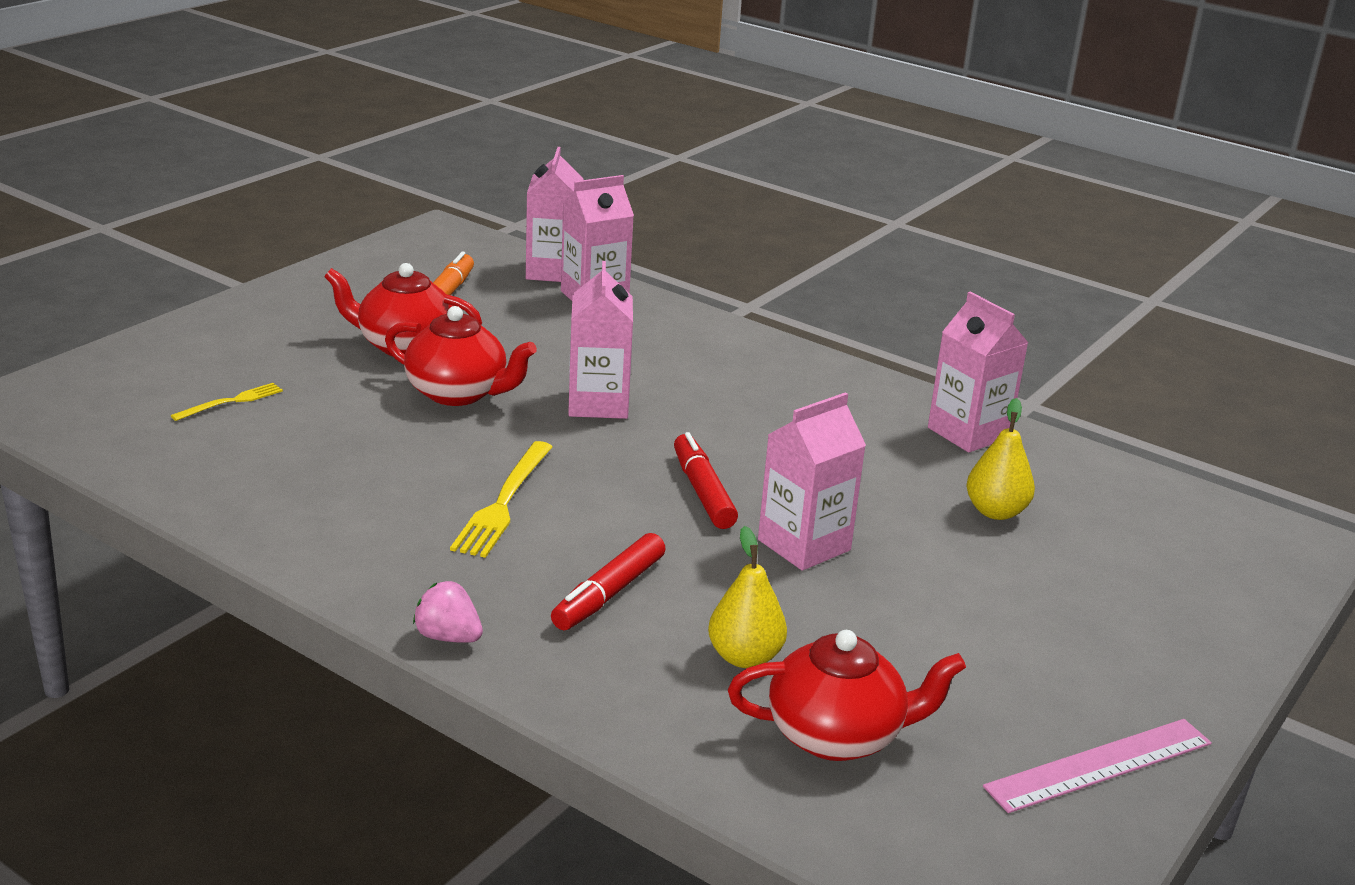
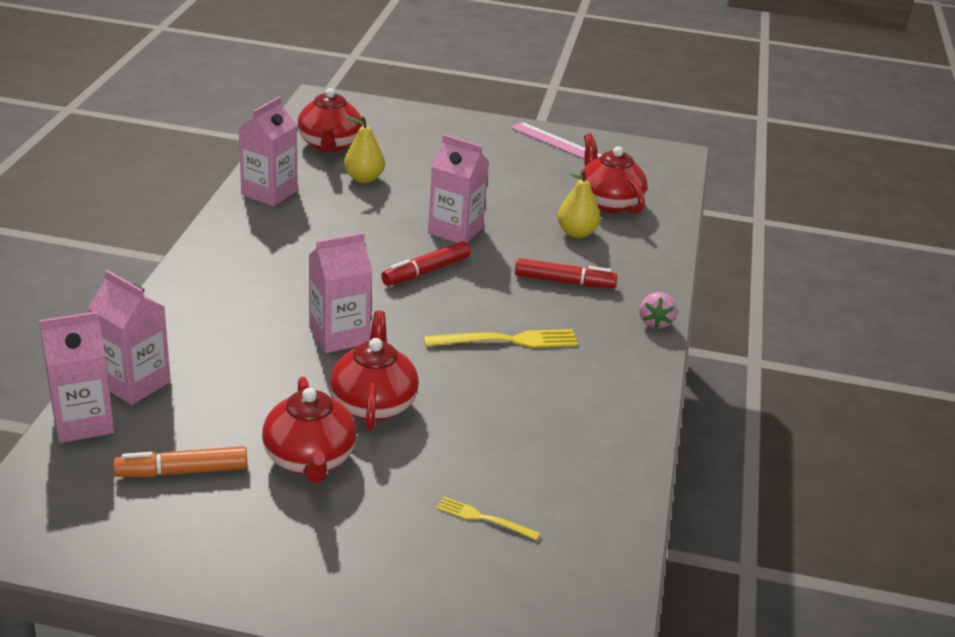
camera: 115 degrees left, 5 degrees up
none -> red teapot [297,88,362,152]

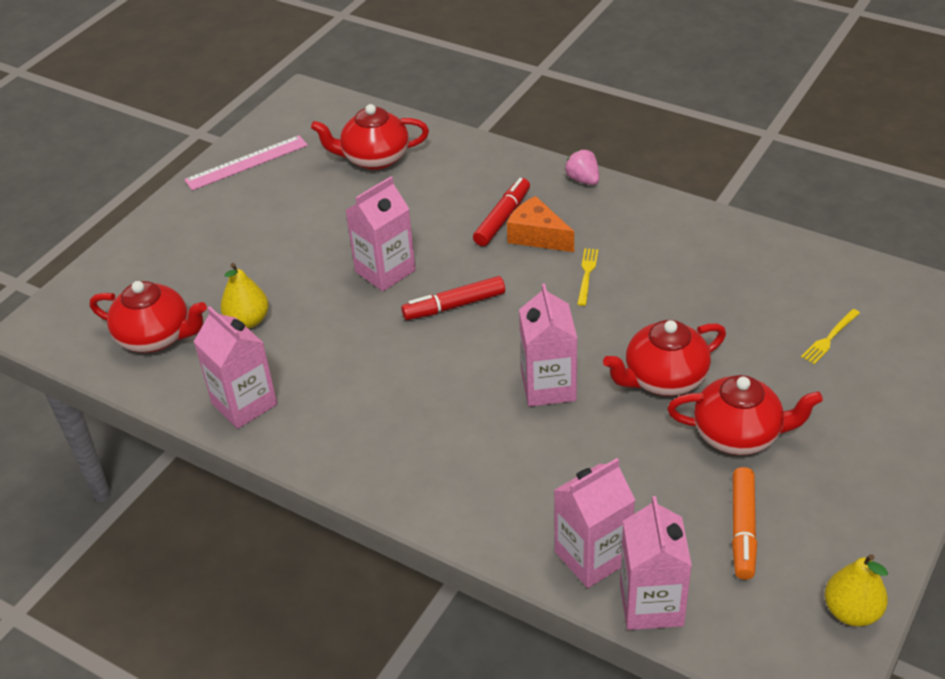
camera: 65 degrees left, 10 degrees up
red teapot [330,311,419,430] -> red teapot turned 45 degrees counterclockwise [603,320,726,396]
red marker [381,241,470,286] -> red marker turned 90 degrees clockwise [401,276,505,320]
yellow fork [424,329,578,348] -> yellow fork [577,248,598,306], size x0.58
yellow pear [558,170,601,238] -> yellow pear moved to [825,554,888,627]
pink strawberry [640,292,677,329] -> pink strawberry turned 150 degrees counterclockwise [565,150,599,185]
none -> orange cheese [507,196,574,252]

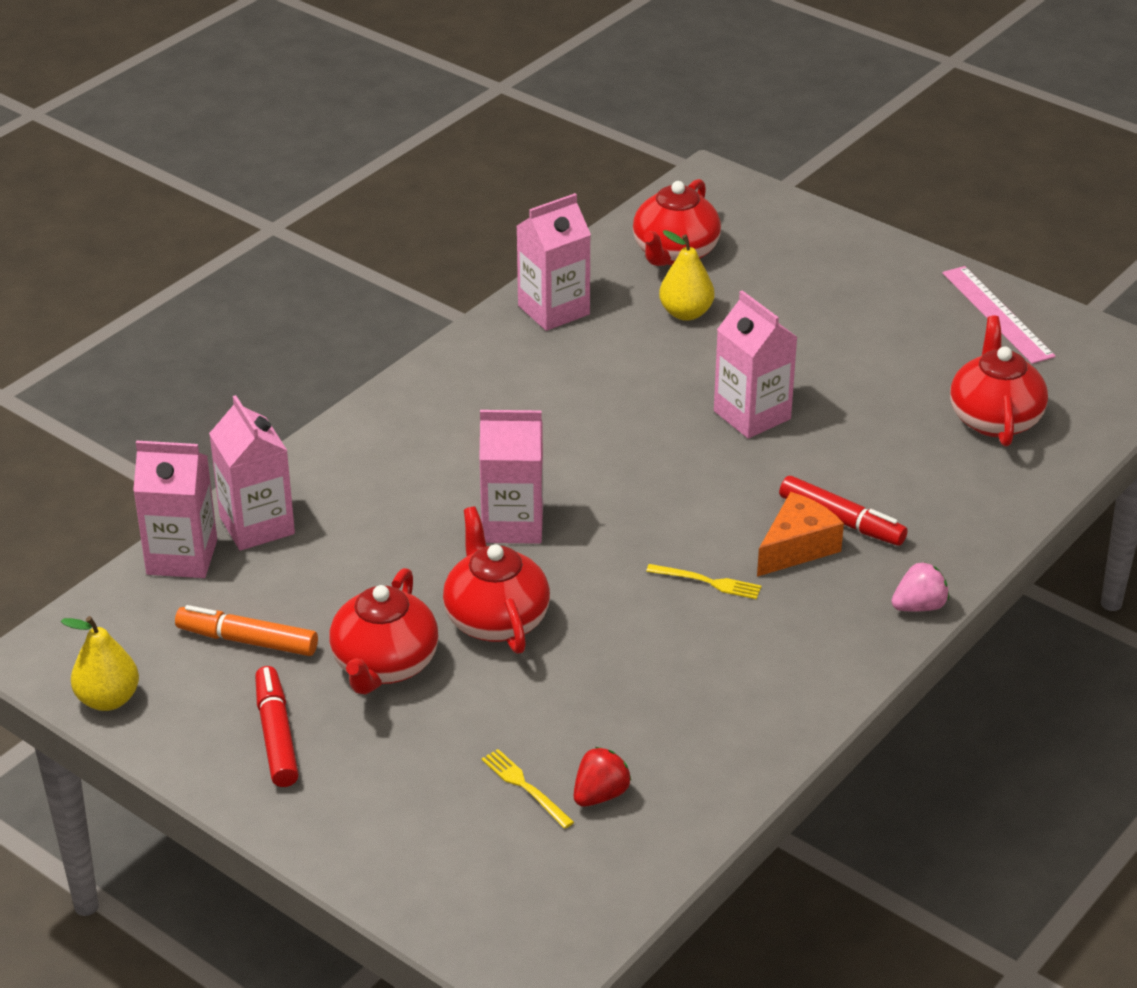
camera: 95 degrees right, 5 degrees down
red marker [401,276,505,320] -> red marker moved to [255,666,299,787]
none -> red strawberry [574,747,631,807]

